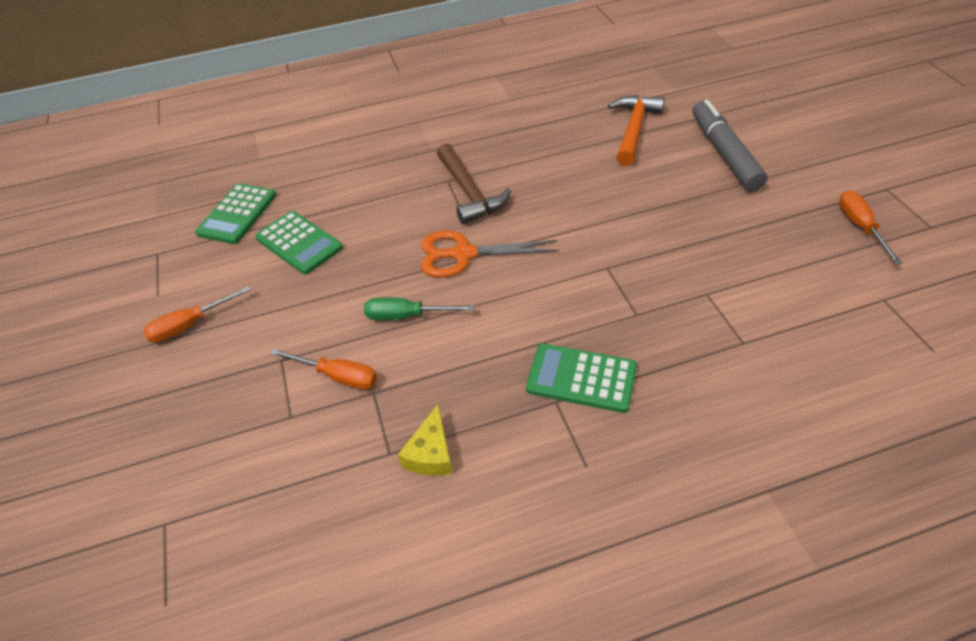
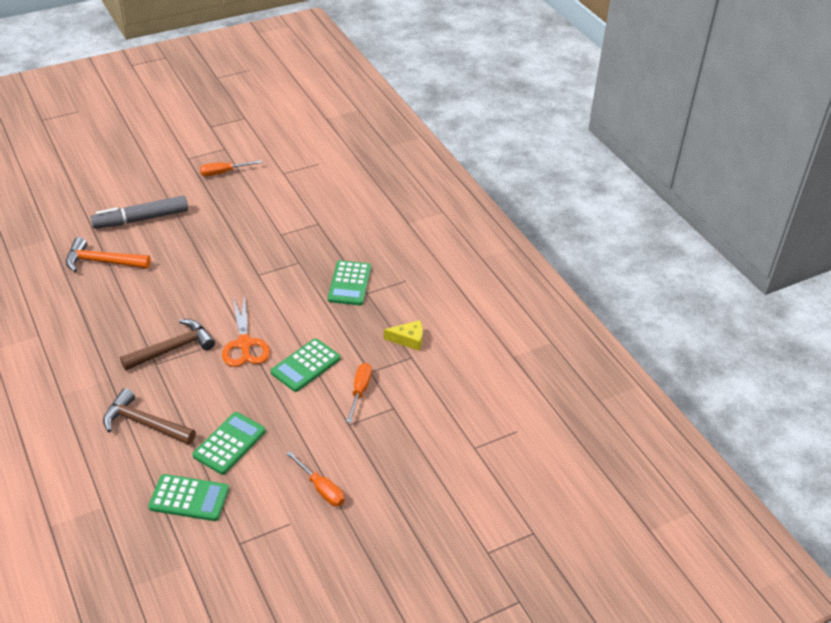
camera: 105 degrees left, 5 degrees down
green screwdriver [364,297,474,320] -> green calculator [271,338,341,392]
none -> brown hammer [103,388,196,445]

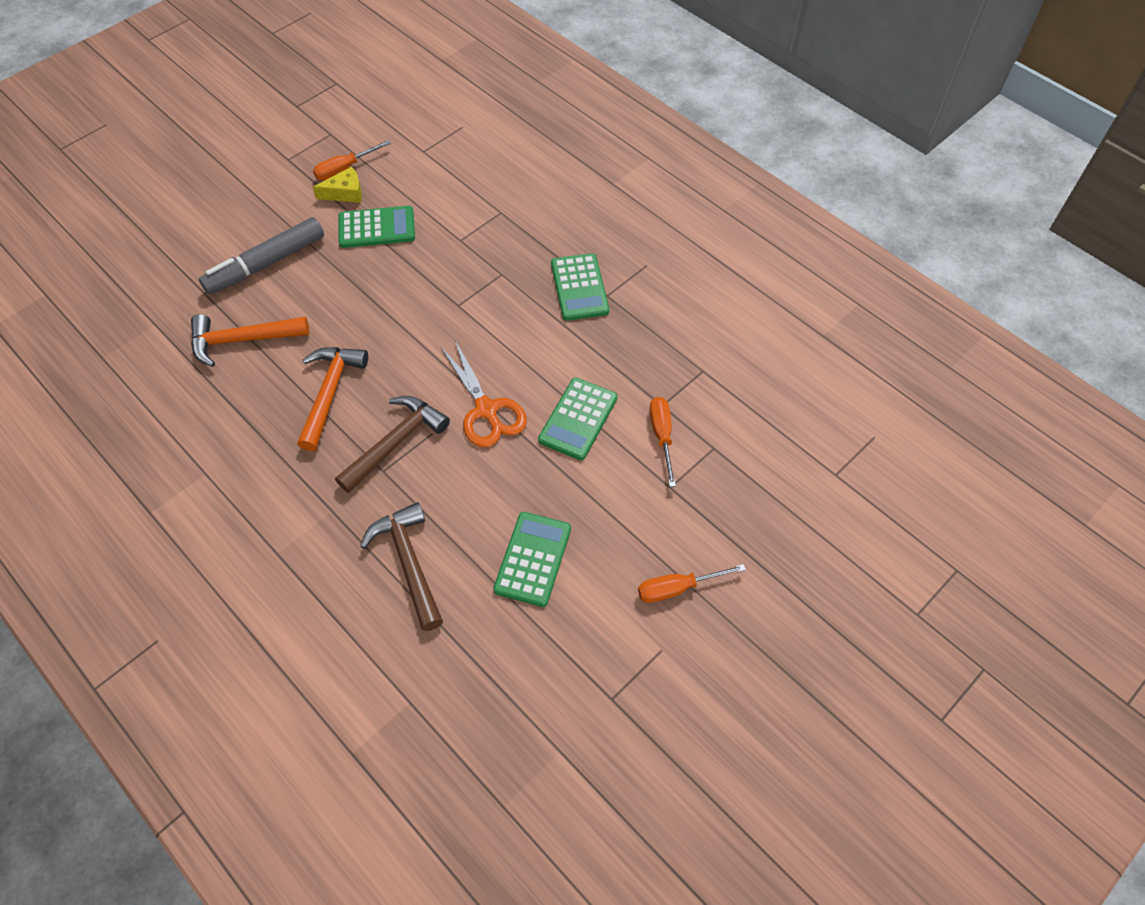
camera: 15 degrees left, 15 degrees up
brown hammer [103,388,196,445] -> brown hammer turned 60 degrees clockwise [360,502,443,631]
green calculator [148,474,229,521] -> green calculator moved to [338,206,415,248]
orange screwdriver [287,451,345,506] -> orange screwdriver turned 135 degrees clockwise [638,564,746,603]
yellow cheese [384,320,423,351] -> yellow cheese moved to [313,167,362,203]
none -> orange hammer [297,347,368,451]

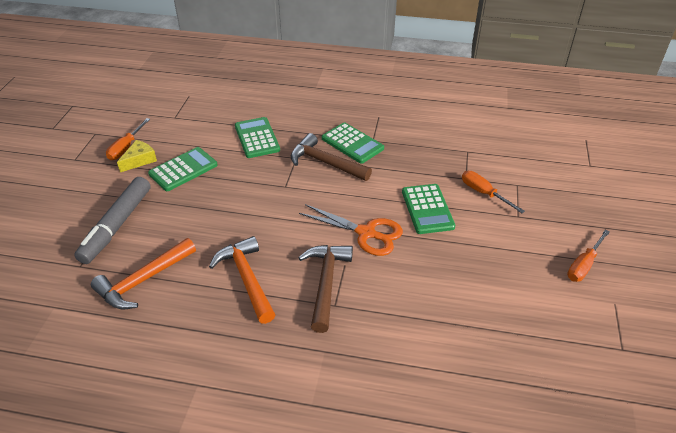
camera: 35 degrees left, 15 degrees down
brown hammer [360,502,443,631] -> brown hammer moved to [291,133,372,181]
green calculator [493,512,571,607] -> green calculator moved to [235,117,280,158]

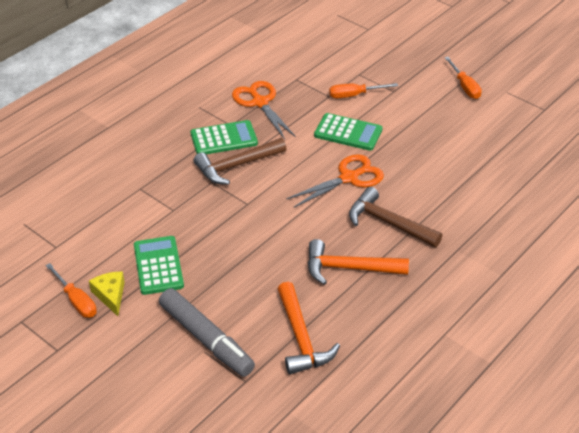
camera: 60 degrees left, 0 degrees up
green calculator [235,117,280,158] -> none
none -> orange scissors [232,81,296,139]

